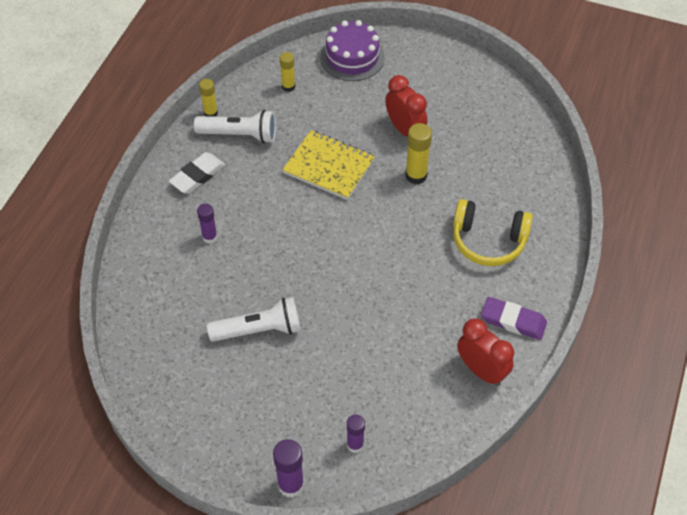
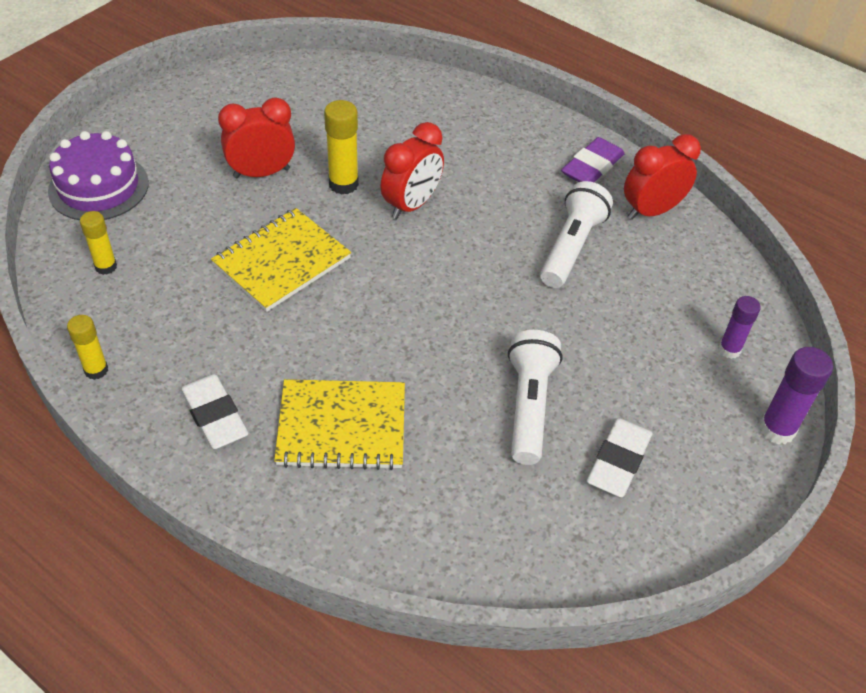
camera: 75 degrees left, 5 degrees down
white flashlight [194,110,276,143] -> white flashlight moved to [540,181,613,288]
purple glue stick [197,204,217,243] -> yellow notebook [274,379,405,470]
yellow headphones [453,199,533,266] -> none
none -> red clock [381,122,444,219]
none -> white eraser [587,418,652,497]

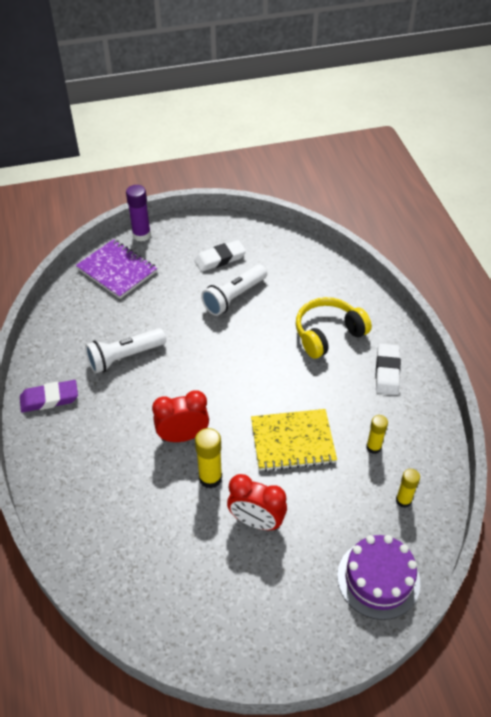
camera: 140 degrees left, 0 degrees up
yellow glue stick [67,315,108,380] -> yellow glue stick moved to [366,415,388,454]
yellow notebook [274,379,405,470] -> yellow headphones [296,297,372,359]
red clock [624,134,701,220] -> none
purple glue stick [718,296,761,359] -> purple notebook [76,239,158,299]

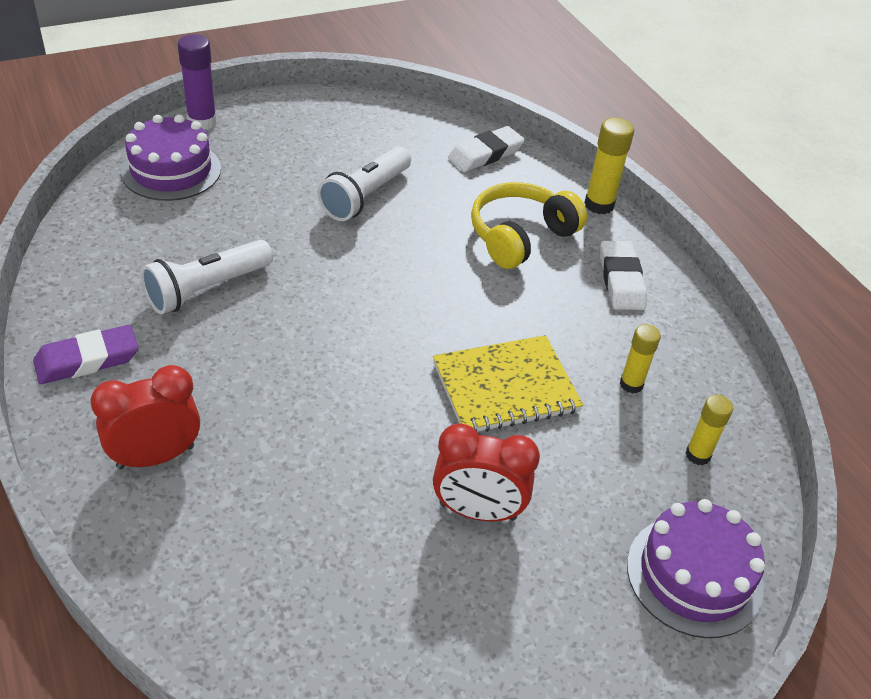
camera: 15 degrees left, 5 degrees down
purple notebook [76,239,158,299] -> purple cake [121,115,221,201]
red clock [152,390,209,442] -> red clock moved to [91,365,200,469]
white eraser [194,240,246,272] -> white eraser moved to [448,126,525,172]
yellow glue stick [195,428,222,488] -> yellow glue stick moved to [584,118,634,214]

